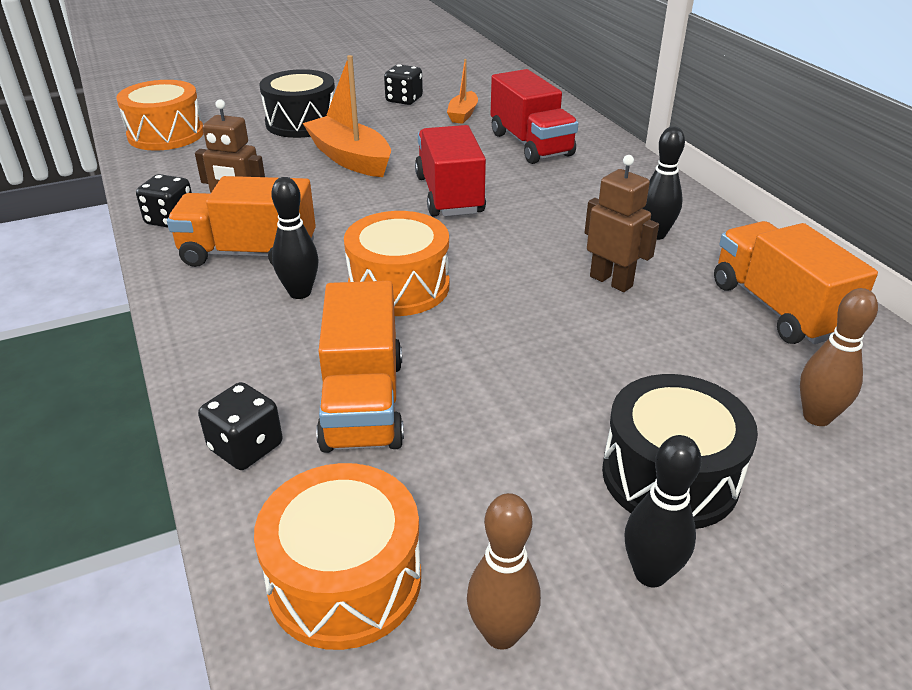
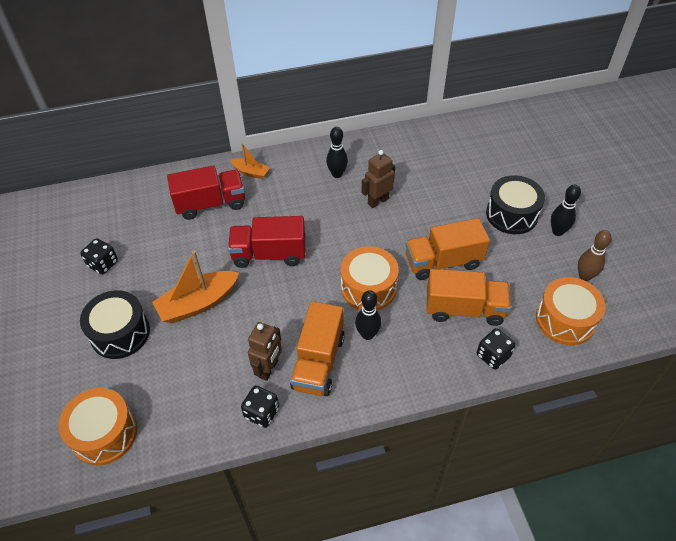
camera: 80 degrees left, 15 degrees up
orange boat [447,59,478,124] -> orange boat moved to [230,143,270,179]
orange truck [714,221,878,344] -> orange truck moved to [405,218,490,280]
brown bowling pin [800,288,878,426] -> none

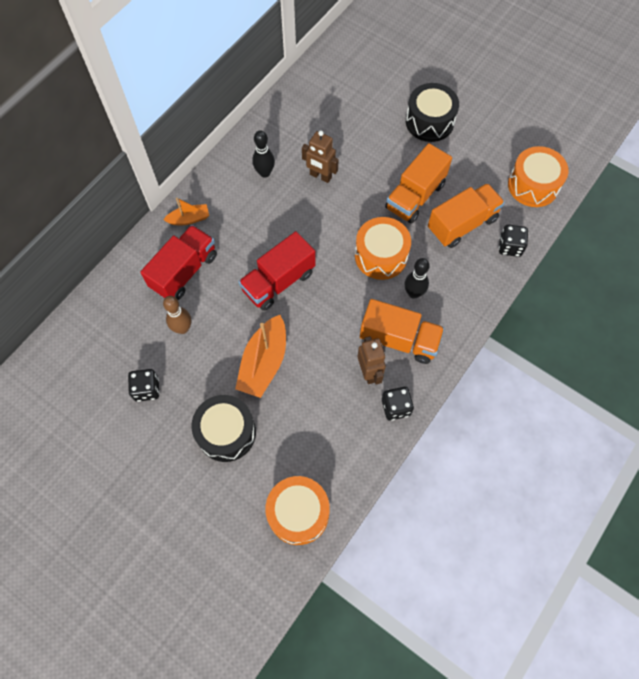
camera: 40 degrees left, 15 degrees up
orange truck [290,301,345,396] -> orange truck turned 45 degrees counterclockwise [360,299,445,364]
brown robot [361,150,395,208] -> brown robot turned 75 degrees counterclockwise [302,131,339,183]
black bowling pin [551,185,581,236] -> none
brown bowling pin [578,230,612,281] -> brown bowling pin moved to [163,296,191,334]

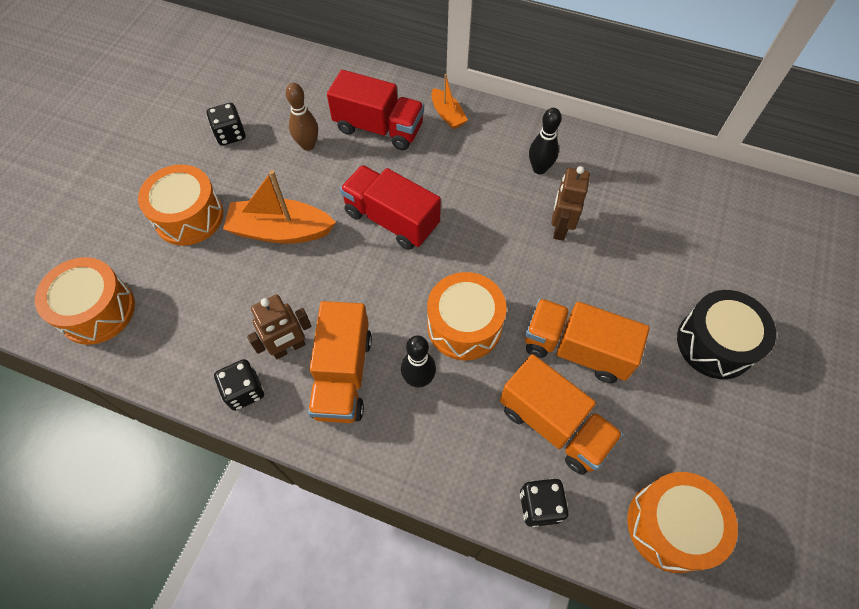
camera: 75 degrees right, 5 degrees down
black drum [191,395,256,462] -> orange drum [138,165,223,246]

